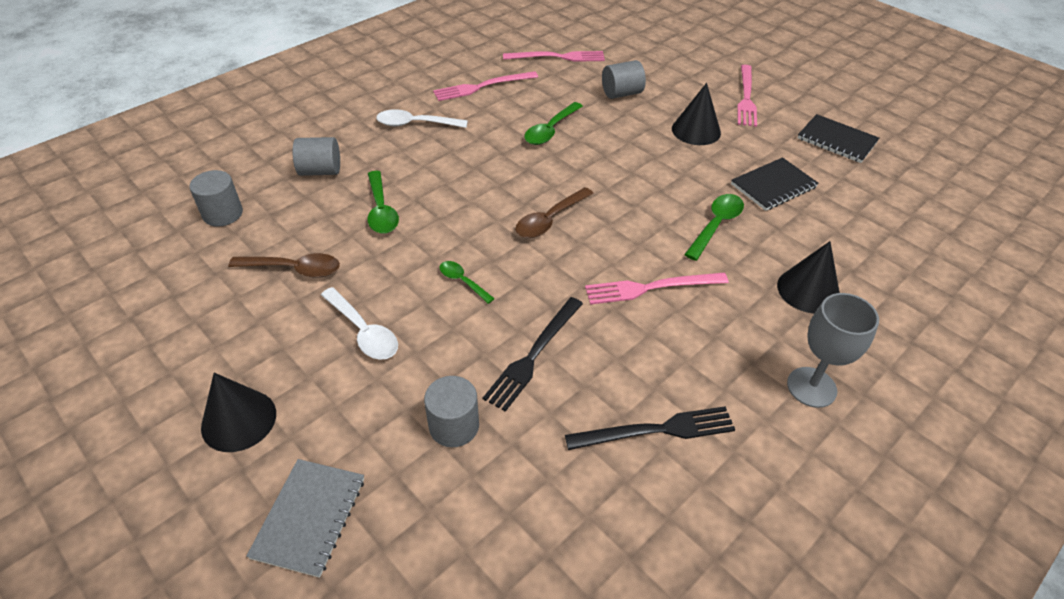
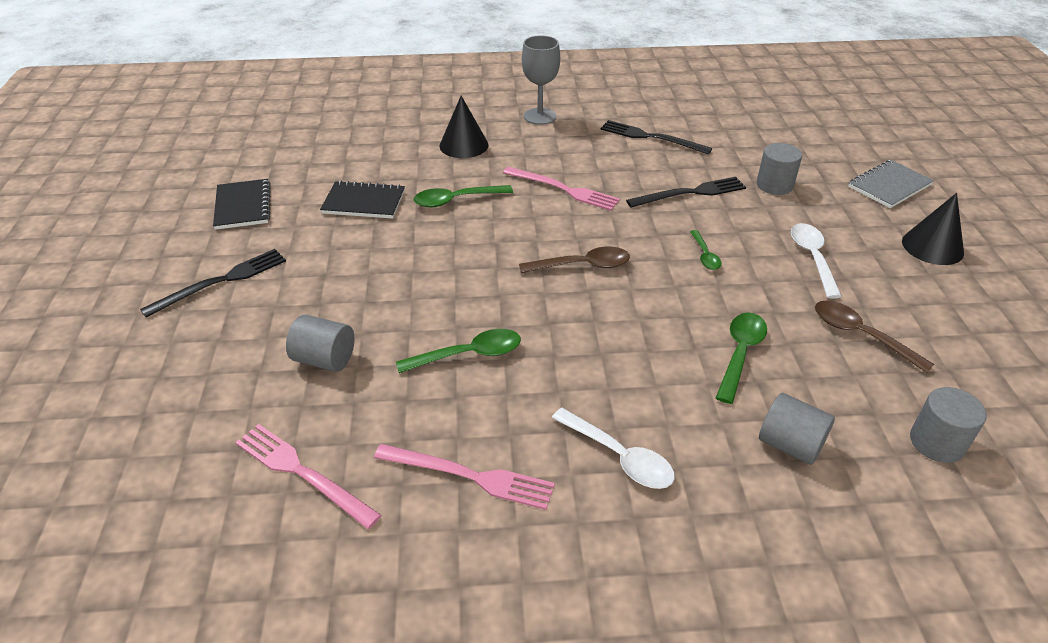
camera: 140 degrees left, 5 degrees down
black cone [672,83,721,145] -> none
pink fork [737,65,757,127] -> black fork [140,249,286,318]

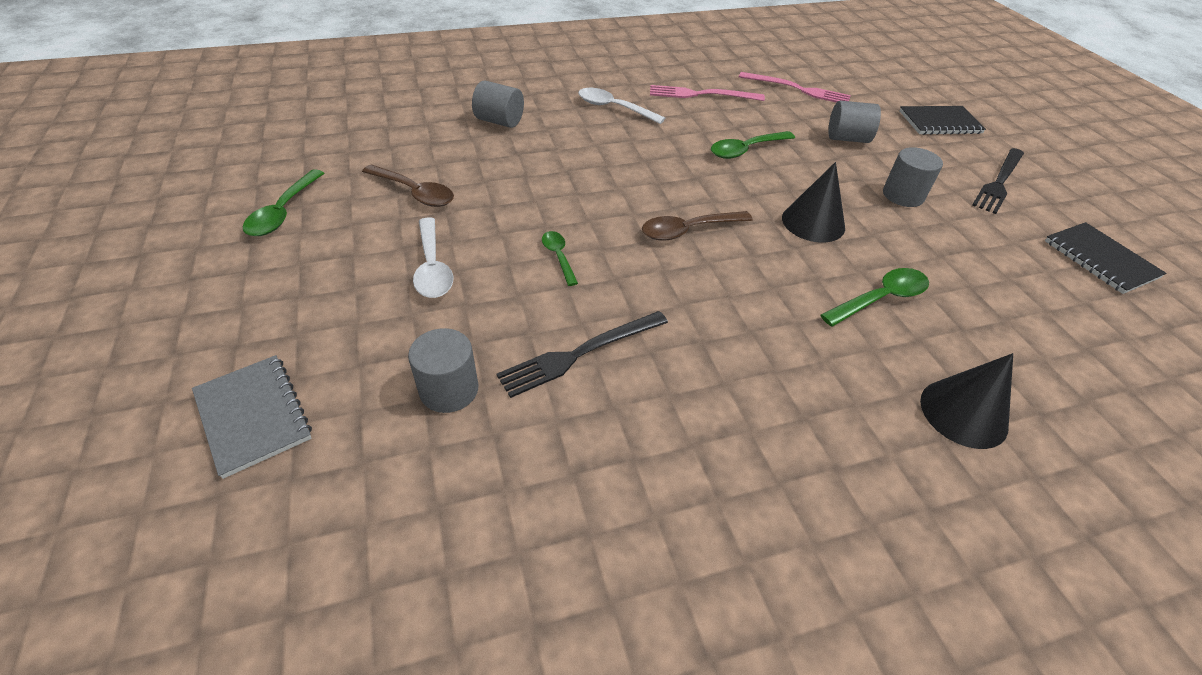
camera: 165 degrees right, 5 degrees up
black notebook [320,180,405,219] -> black notebook moved to [899,106,986,135]
pink fork [503,167,620,211] -> none
grey goblet [522,36,560,125] -> none
black fork [600,120,712,155] -> none
green spoon [716,312,767,404] -> green spoon moved to [243,169,324,236]
grey notebook [848,160,934,208] -> grey notebook turned 75 degrees counterclockwise [192,355,312,479]
black cone [902,193,964,265] -> black cone moved to [782,162,845,243]
grey cylinder [910,387,987,463] -> grey cylinder moved to [883,147,943,207]

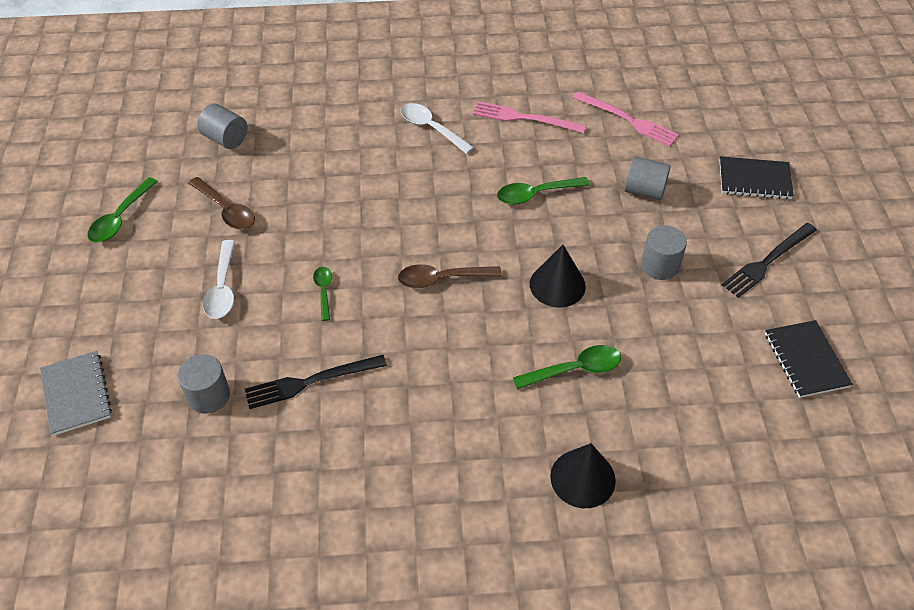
camera: 15 degrees right, 5 degrees up
grey cylinder [472,80,524,128] -> grey cylinder moved to [197,104,247,149]

